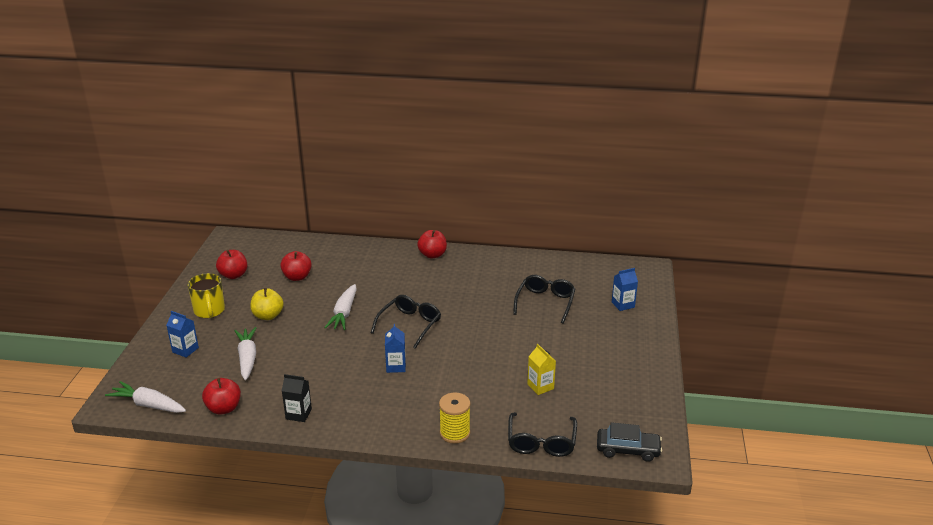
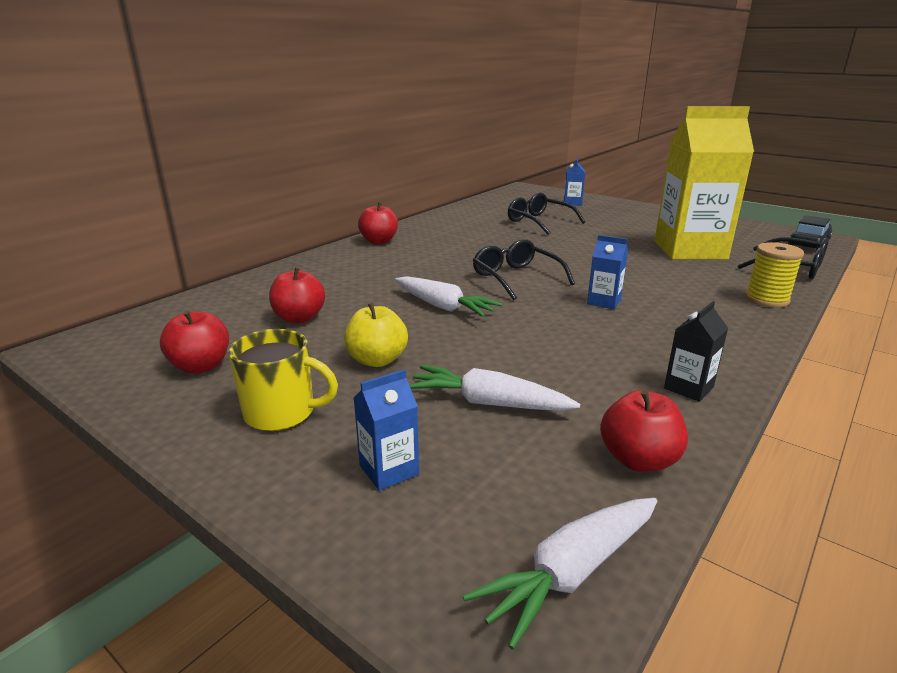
camera: 60 degrees left, 5 degrees down
yellow carton [527,344,556,395] -> yellow carton [654,106,754,260], size x2.48

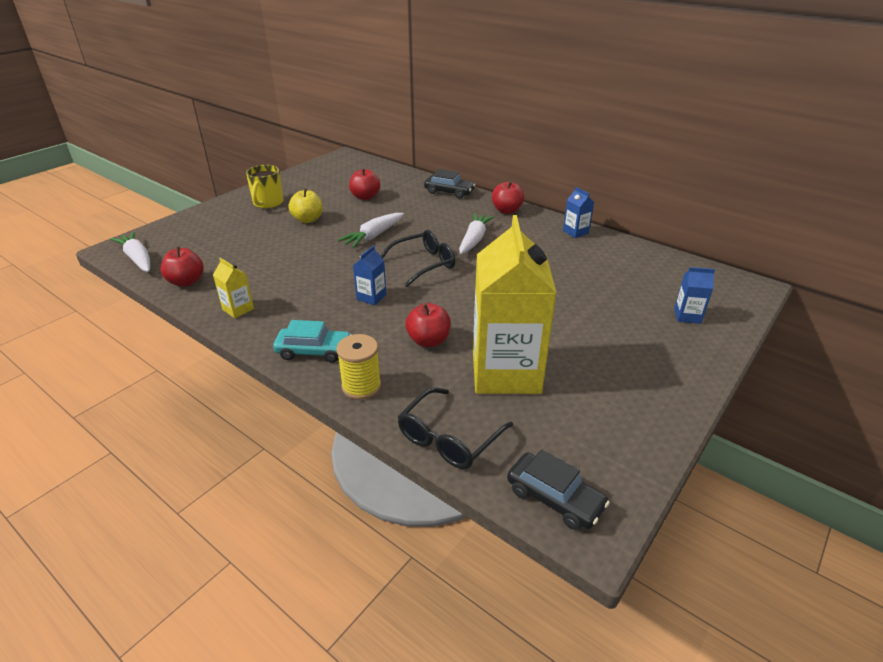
camera: 90 degrees right, 10 degrees up
red apple [160,310,229,374] -> red apple moved to [405,303,451,347]
blue carton [354,369,419,491] -> blue carton moved to [563,187,594,238]
white carrot [409,365,580,411] -> white carrot moved to [459,213,495,254]
black glasses [508,192,585,235] -> none
black carton [664,301,728,402] -> yellow carton [213,258,254,318]
none -> turquoise car [273,320,351,363]
none -> black car [424,169,475,199]

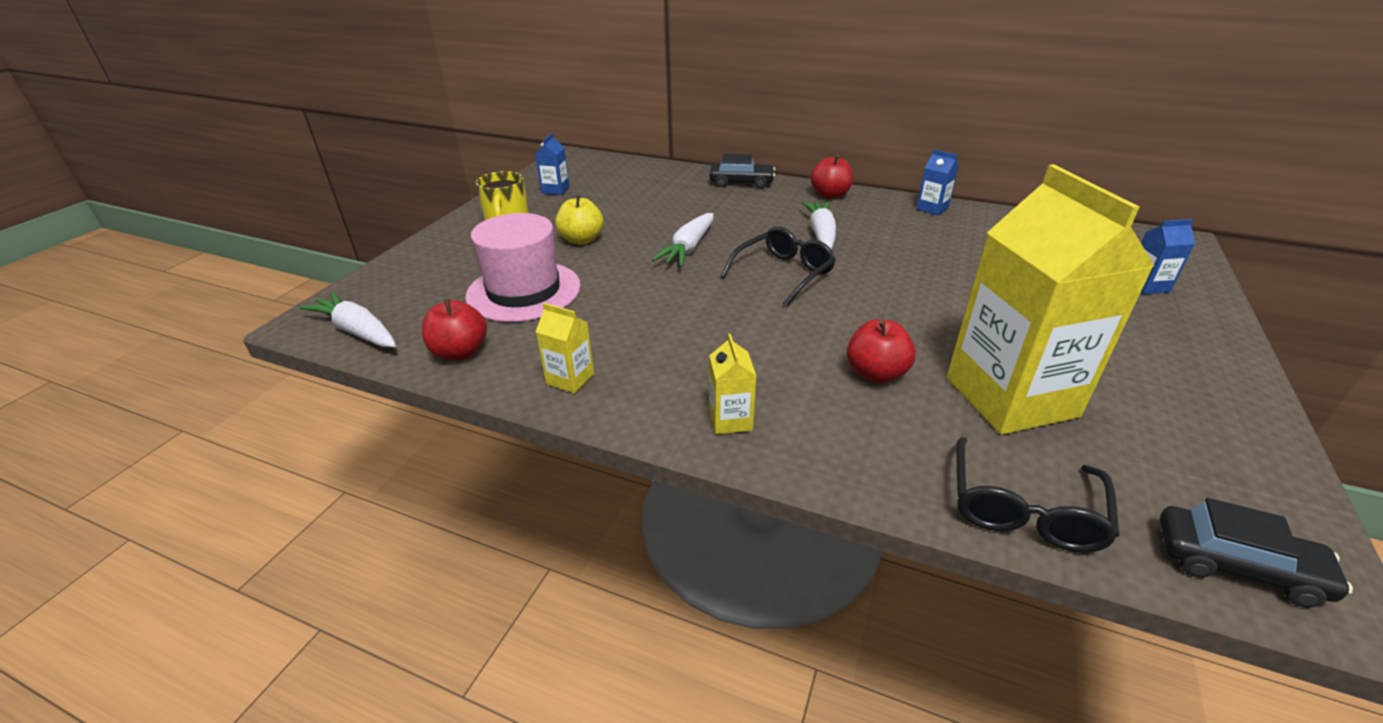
camera: 15 degrees left, 0 degrees up
turquoise car [273,320,351,363] -> yellow carton [709,334,756,434]
yellow spool [336,334,381,400] -> none
red apple [349,168,380,200] -> none
blue carton [353,245,386,305] -> blue carton moved to [535,133,570,195]
none -> pink hat [465,213,581,322]

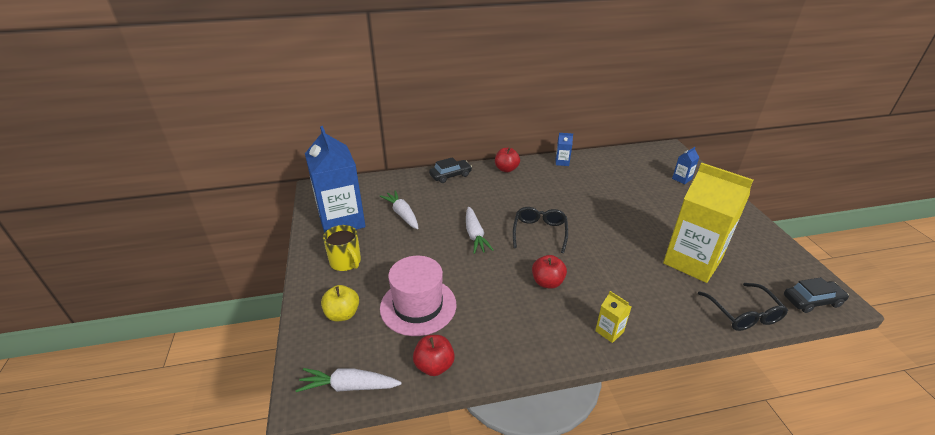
camera: 35 degrees left, 0 degrees up
blue carton [535,133,570,195] -> blue carton [305,126,366,233], size x2.48
yellow carton [536,303,594,394] -> none
yellow apple [555,195,604,245] -> yellow apple moved to [321,285,359,321]
white carrot [801,201,836,249] -> white carrot moved to [380,190,419,229]
red apple [847,319,916,383] -> red apple moved to [532,255,567,289]

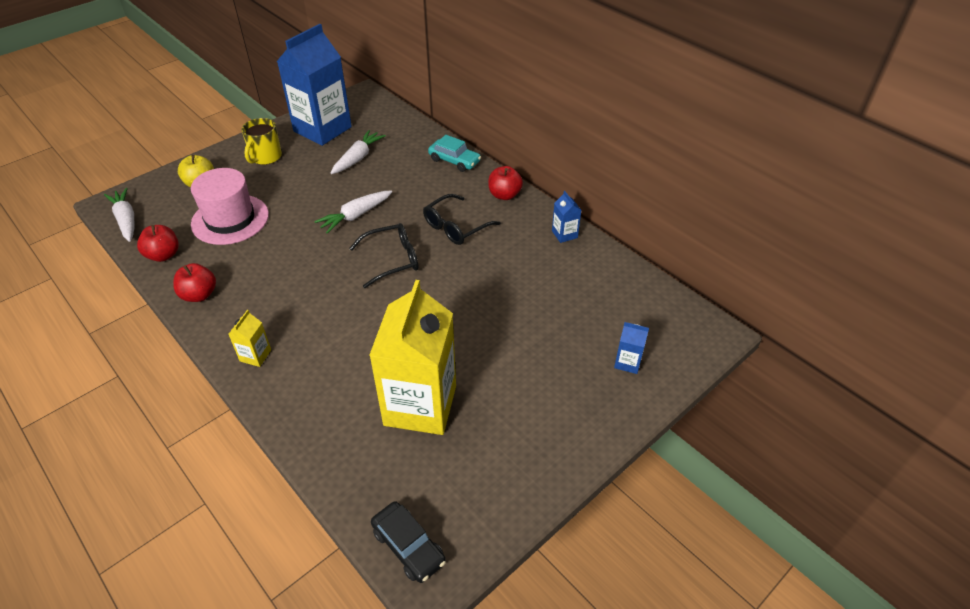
camera: 60 degrees right, 10 degrees up
black car [429,157,472,183] -> turquoise car [428,135,481,172]
red apple [532,255,567,289] -> red apple moved to [173,263,216,302]
black glasses [698,283,788,331] -> black glasses moved to [423,194,501,245]

